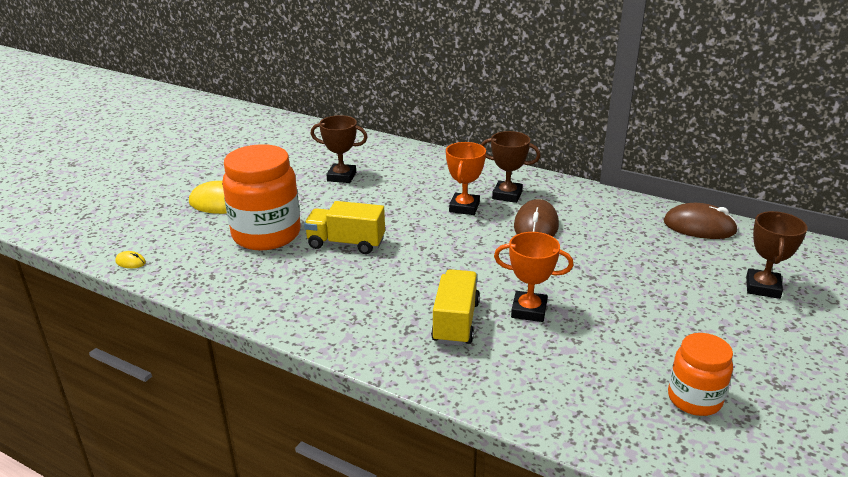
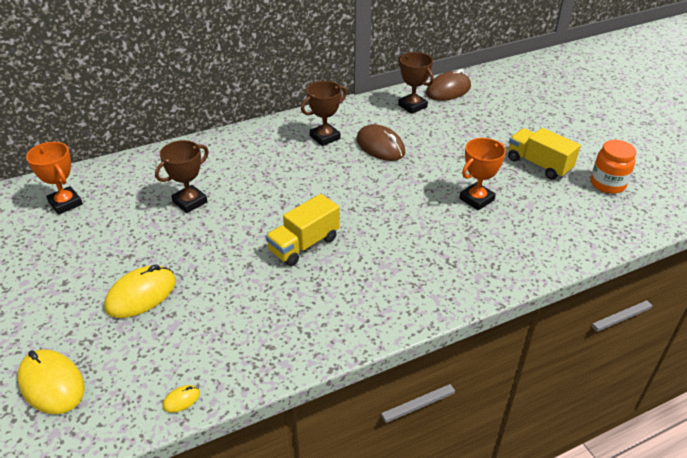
camera: 55 degrees left, 10 degrees up
orange jar [222,144,301,250] -> none
yellow truck [431,269,480,346] -> yellow truck moved to [508,128,581,180]
orange trophy [446,142,486,215] -> orange trophy moved to [26,142,83,215]
brown trophy [746,211,808,299] -> brown trophy moved to [398,52,434,114]
none -> yellow mouse [17,349,85,414]

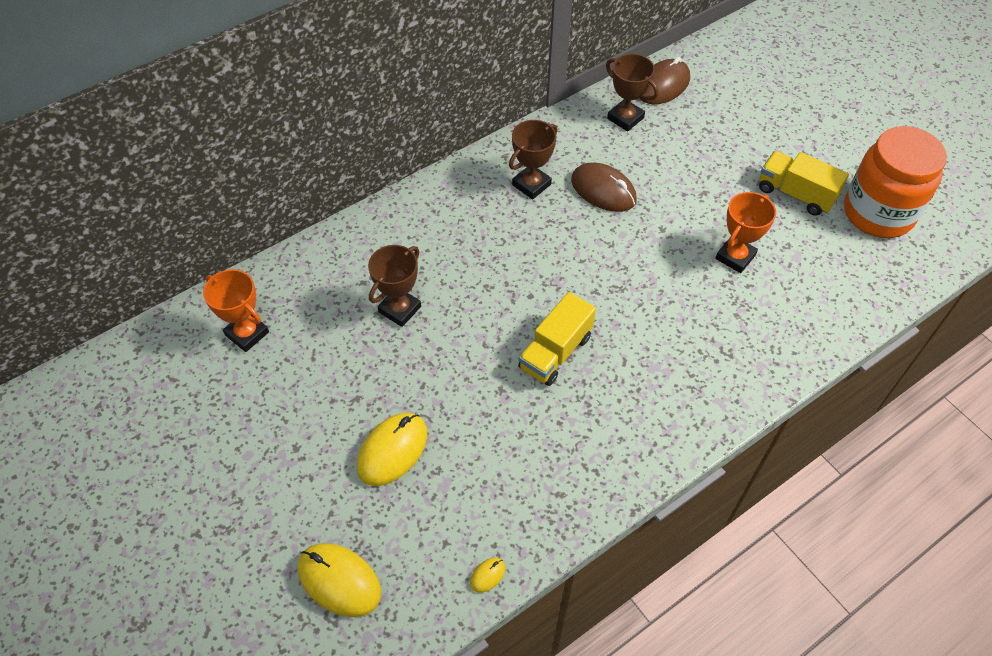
camera: 10 degrees left, 15 degrees up
orange jar [591,140,636,194] -> orange jar [844,126,947,238], size x1.75

